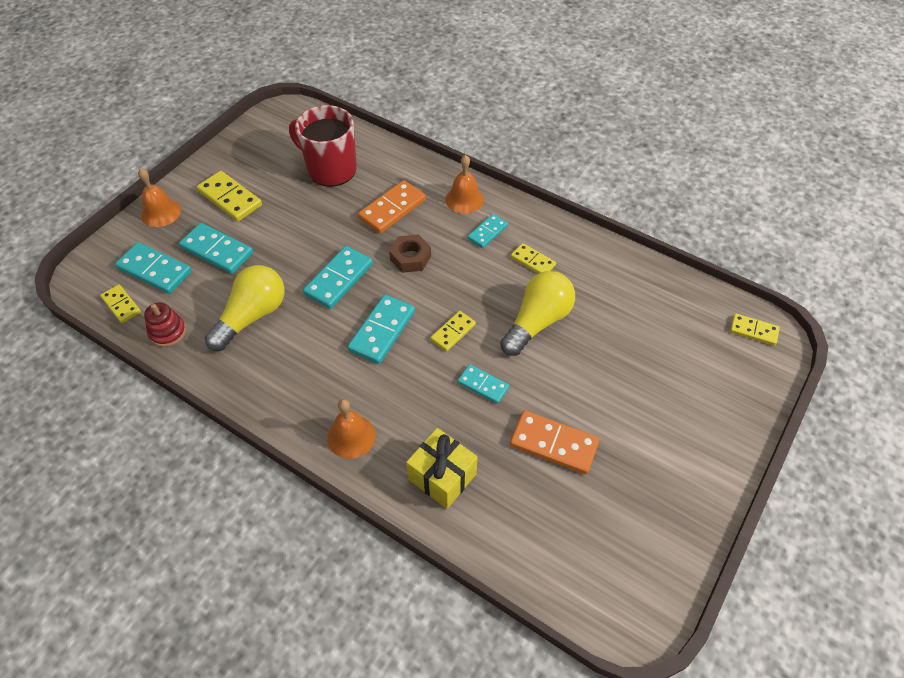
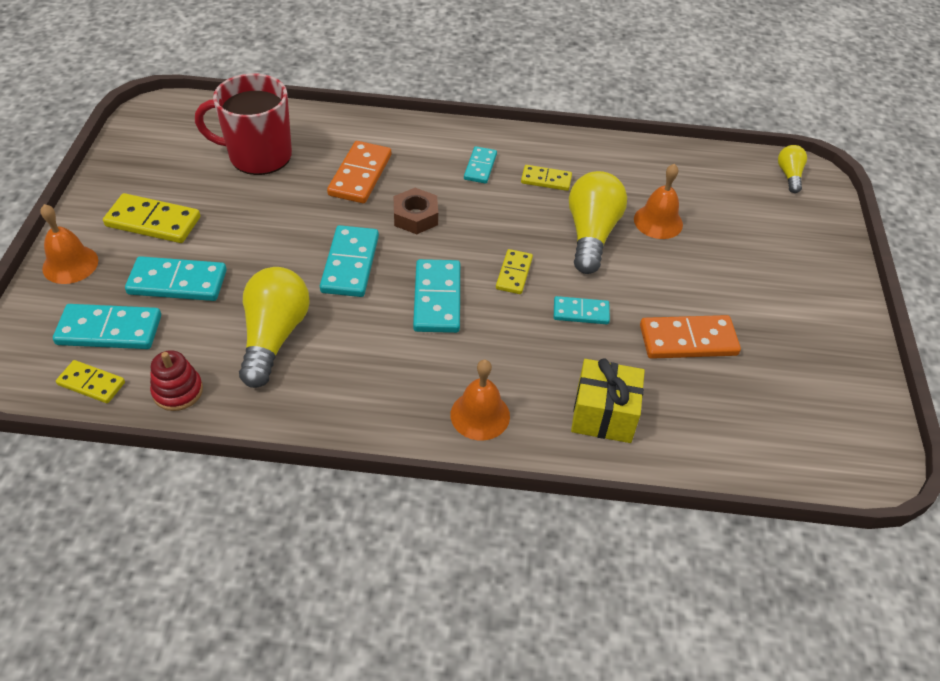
camera: 30 degrees left, 5 degrees down
orange bell [445,155,484,214] -> orange bell moved to [634,164,683,239]
yellow domino [730,313,780,346] -> yellow light bulb [778,145,807,193]

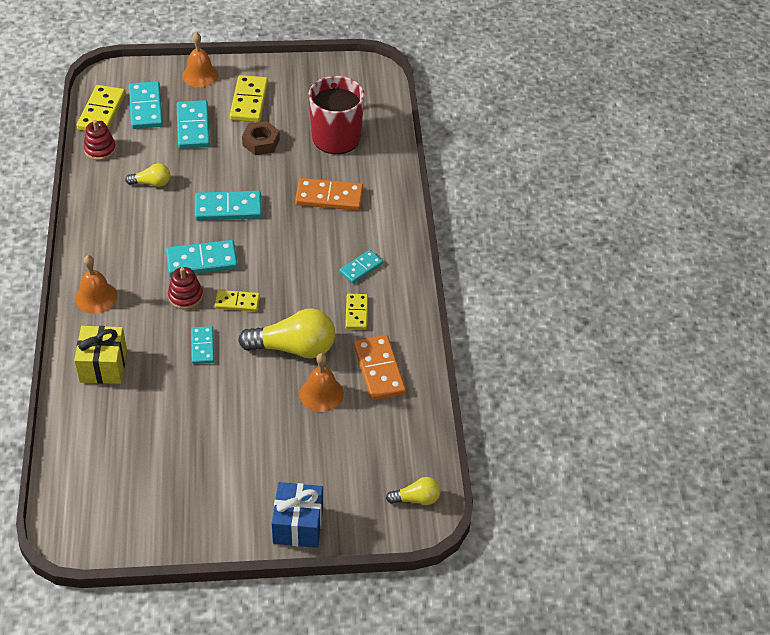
camera: 80 degrees right, 0 degrees up
yellow domino [56,360,125,403] -> yellow domino [77,85,125,131], size x1.64
yellow light bulb [239,267,310,388] -> yellow light bulb [125,163,170,187], size x0.52
brown nut [393,188,438,234] -> brown nut moved to [242,121,280,155]
turquoise domino [464,146,497,184] -> turquoise domino turned 45 degrees counterclockwise [339,250,383,283]
orange domino [640,315,741,359] -> orange domino moved to [354,335,406,401]
none -> red stacking toy [168,267,203,310]
none -> blue gift [272,482,323,548]

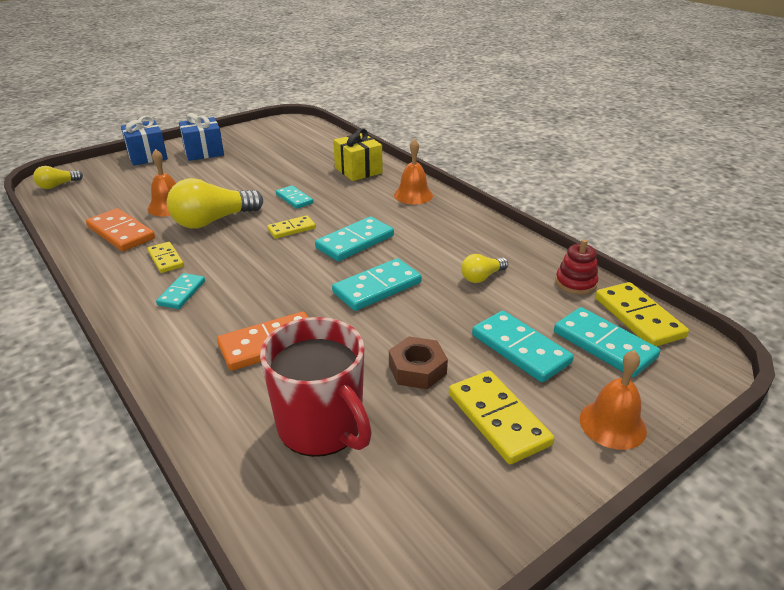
camera: 150 degrees right, 15 degrees down
red stacking toy [168,267,203,310] -> none
none -> blue gift [179,113,224,161]

